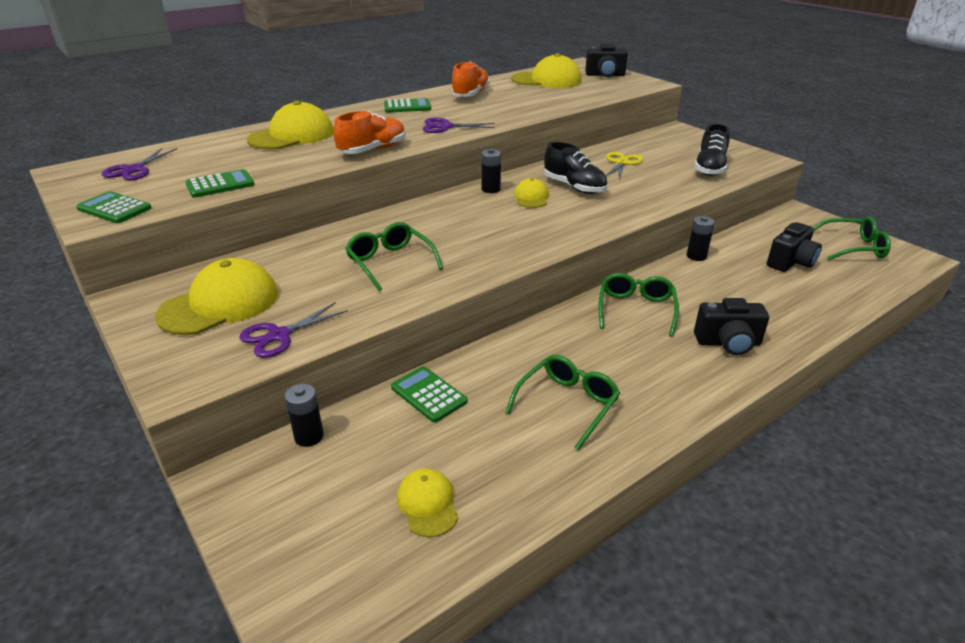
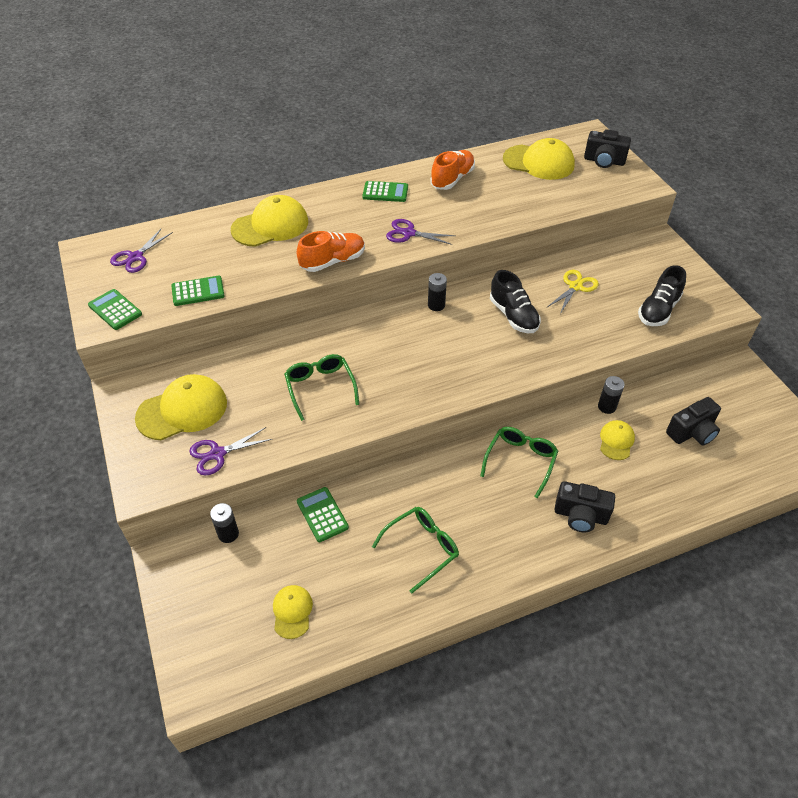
camera: 15 degrees right, 15 degrees up
yellow cap [514,178,549,208] -> yellow cap moved to [600,420,635,460]
green glasses [813,217,891,260] -> none

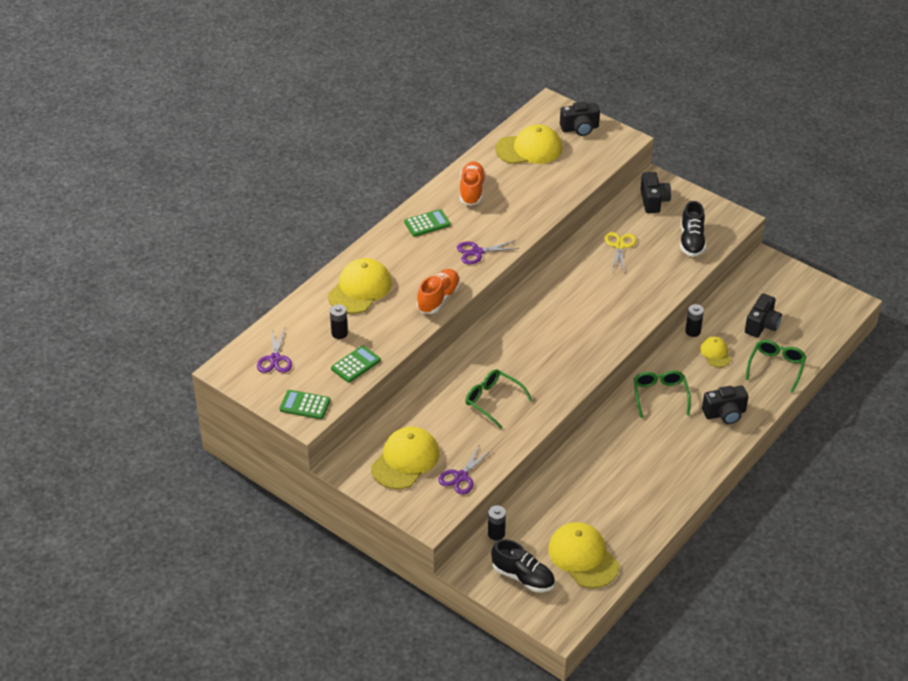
camera: 30 degrees left, 5 degrees down
yellow cap [273,585,313,639] -> yellow cap [548,522,619,588], size x1.86
green calculator [297,487,349,542] -> none
green glasses [372,507,459,593] -> green glasses moved to [746,340,806,393]
black battery [428,273,447,311] -> black battery moved to [330,304,348,339]
black shoe [490,270,541,333] -> black shoe moved to [491,539,555,592]
none -> black camera [641,172,671,213]

